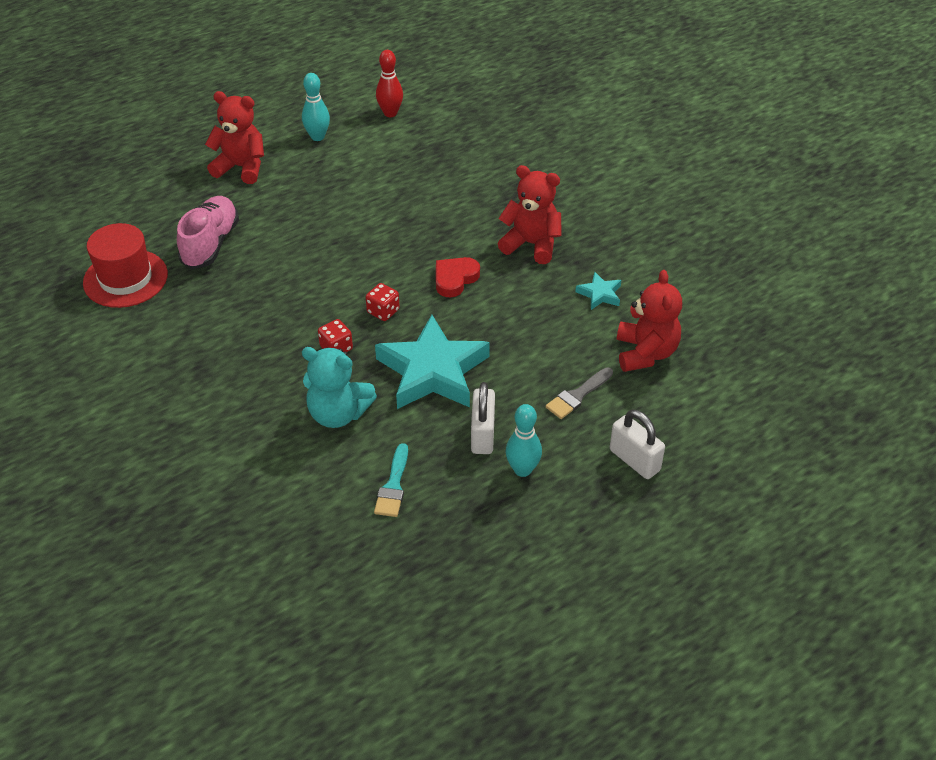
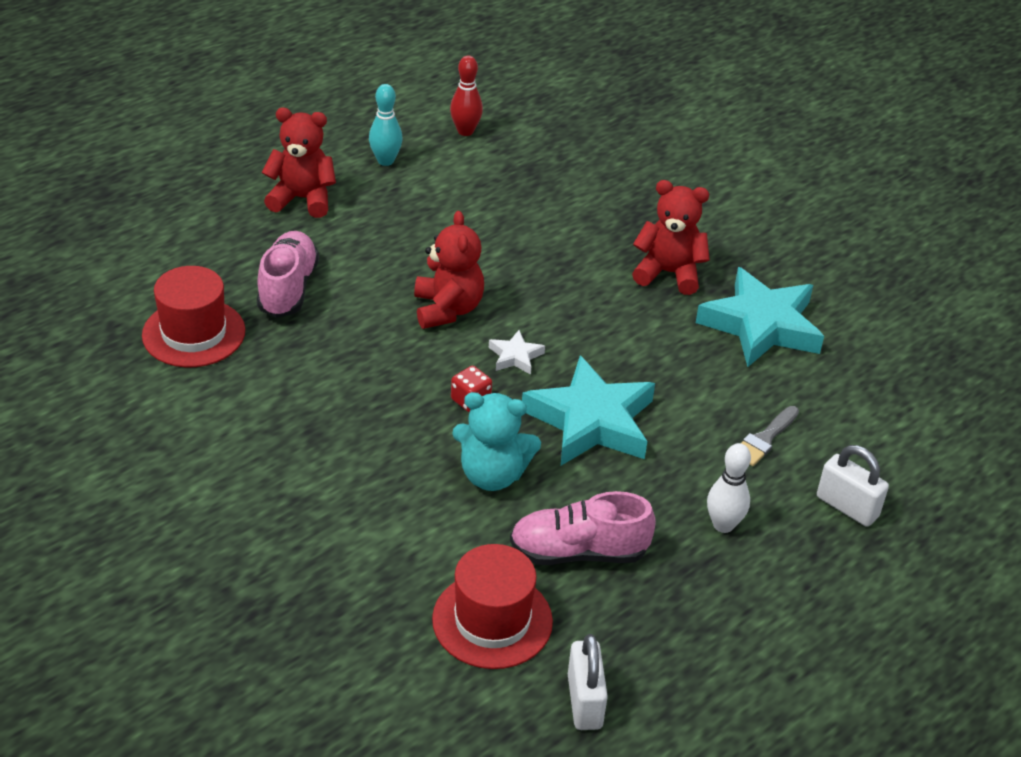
camera: 10 degrees left, 5 degrees down
red dice [366,283,400,321] -> white star [489,330,545,375]
turquoise brush [374,443,408,517] -> pink shoe [510,491,656,565]
red heart [436,257,480,298] -> none
white padlock [471,382,495,454] -> white padlock moved to [568,634,608,730]
turquoise bowling pin [506,404,542,477] -> white bowling pin [707,443,751,533]
turquoise star [575,272,621,310] -> turquoise star [696,267,824,367], size x2.30
red teddy bear [617,270,682,372] -> red teddy bear moved to [414,211,484,329]
none -> red hat [432,544,553,669]

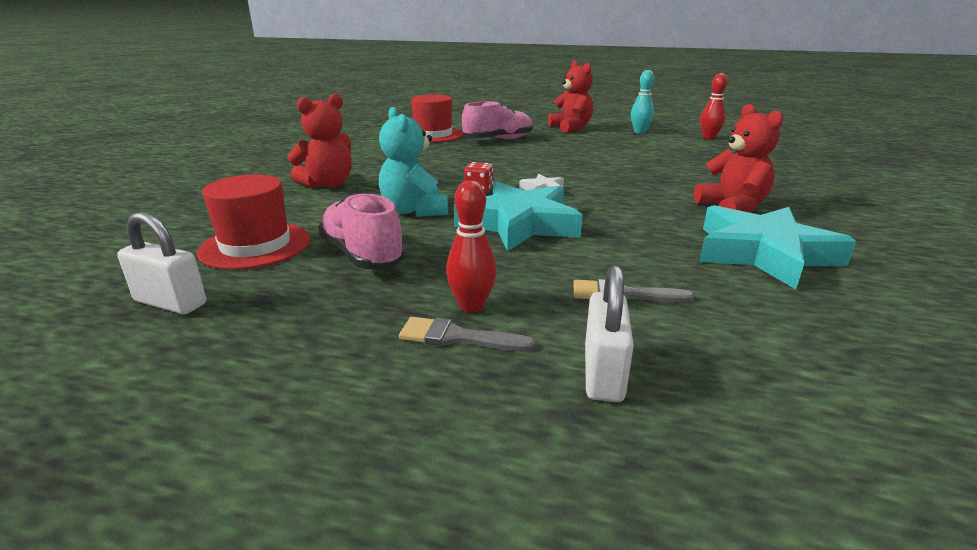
camera: 60 degrees right, 15 degrees down
red teddy bear [414,211,484,329] -> red teddy bear moved to [287,93,352,188]
white padlock [568,634,608,730] -> white padlock turned 60 degrees clockwise [117,212,206,314]
white bowling pin [707,443,751,533] -> red bowling pin [446,180,497,313]
none -> grey brush [399,317,535,351]

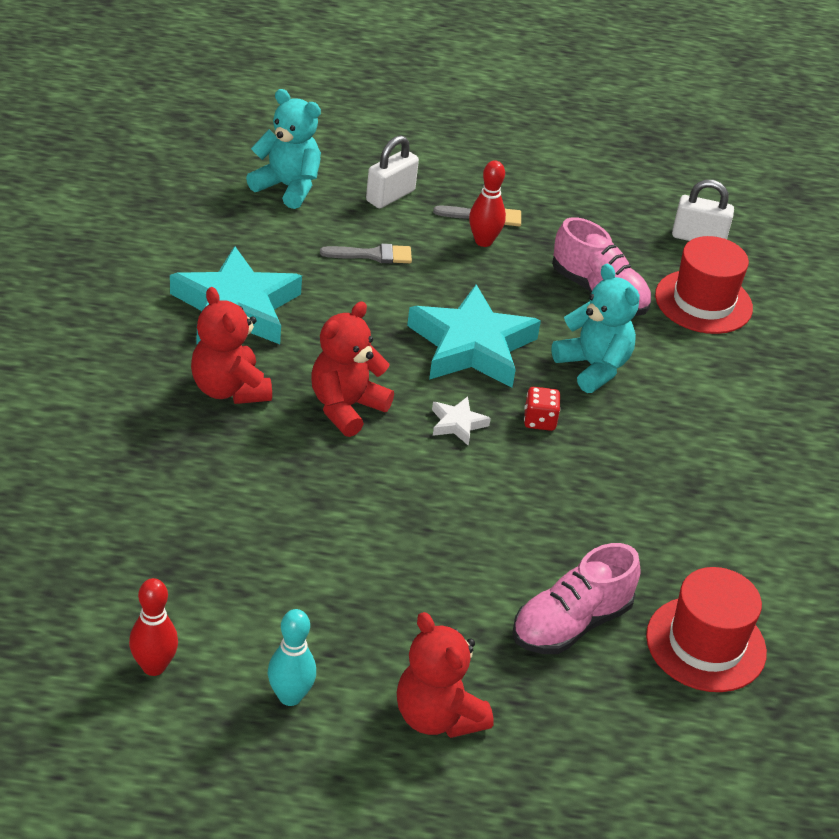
camera: 165 degrees right, 15 degrees up
red teddy bear [287,93,352,188] -> red teddy bear moved to [311,301,394,437]
white padlock [585,265,634,402] -> white padlock turned 45 degrees clockwise [366,136,419,209]
none -> turquoise teddy bear [246,89,321,209]

